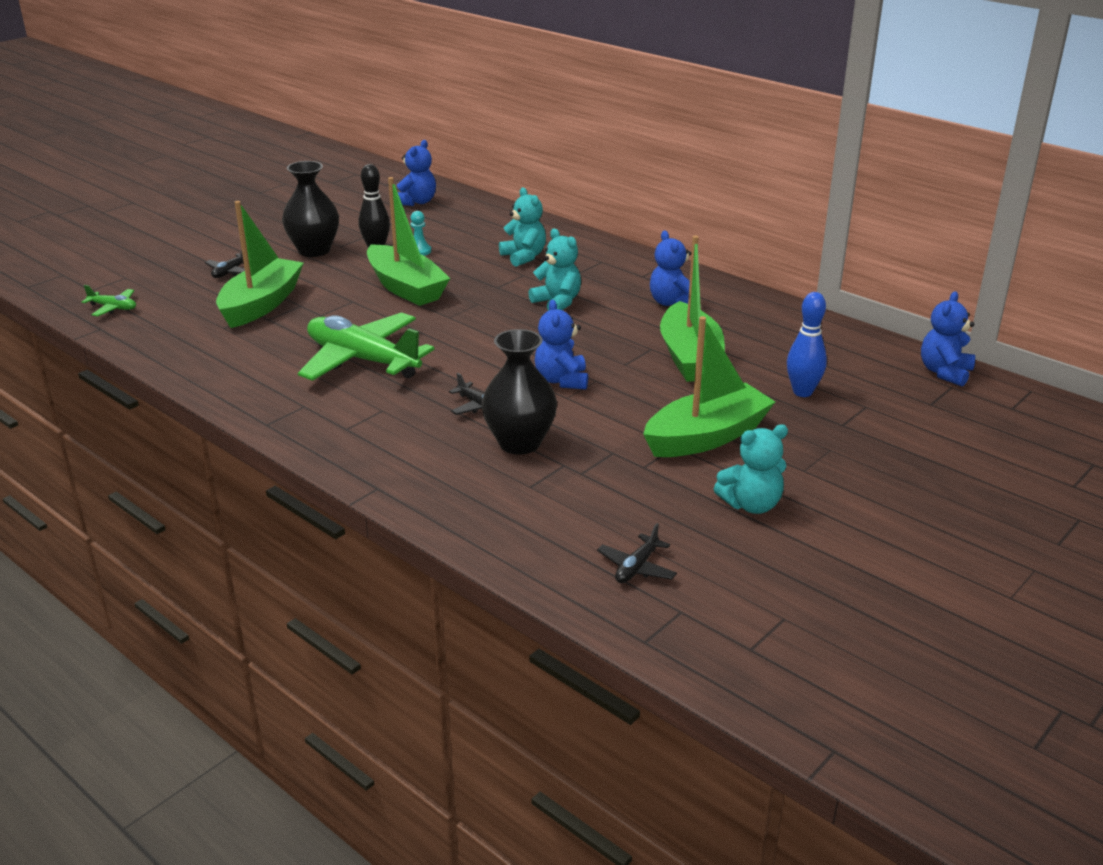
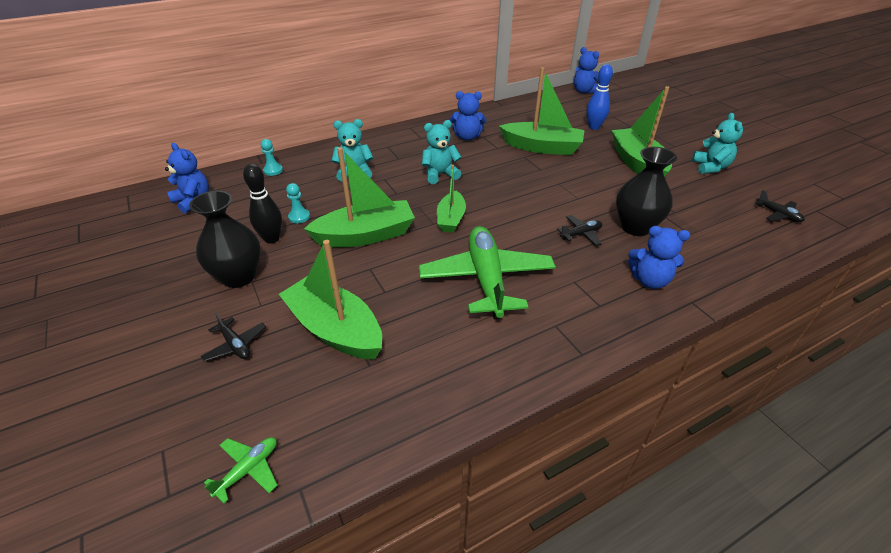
camera: 70 degrees left, 10 degrees up
green plane [298,312,435,381] -> green plane turned 120 degrees clockwise [419,226,556,319]
blue teddy bear [535,300,588,390] -> blue teddy bear moved to [628,226,690,289]
none -> turquoise pawn [261,139,283,176]
none -> green boat [437,165,466,233]

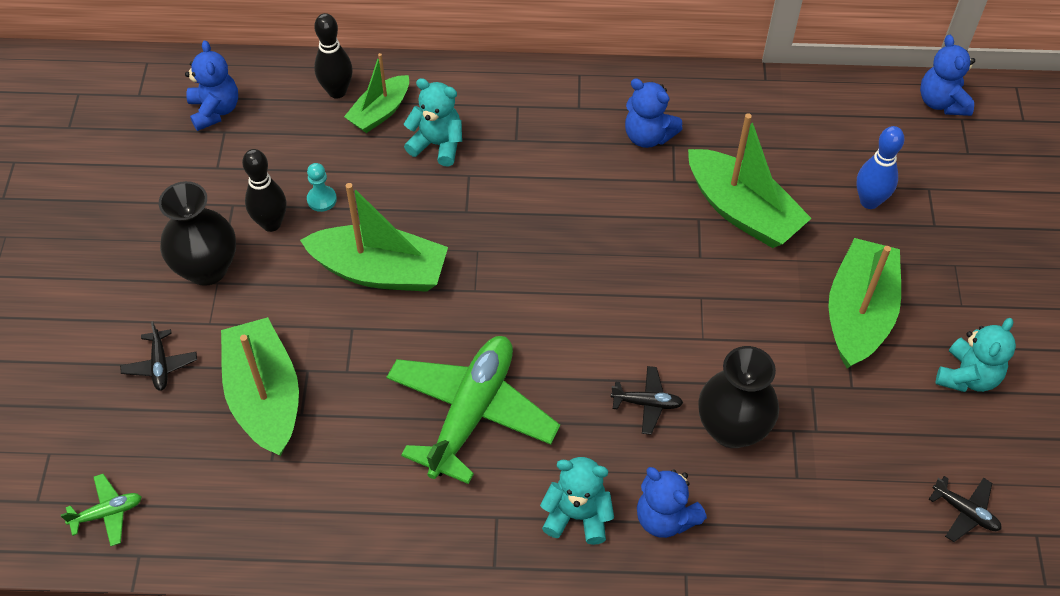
camera: 30 degrees right, 15 degrees up
turquoise pawn [261,139,283,176] -> black bowling pin [314,13,353,99]
turquoise teddy bear [422,120,462,184] -> turquoise teddy bear moved to [540,457,614,545]
green boat [437,165,466,233] -> green boat moved to [344,53,409,133]
black plane [755,190,805,222] -> black plane turned 45 degrees counterclockwise [928,476,1001,542]

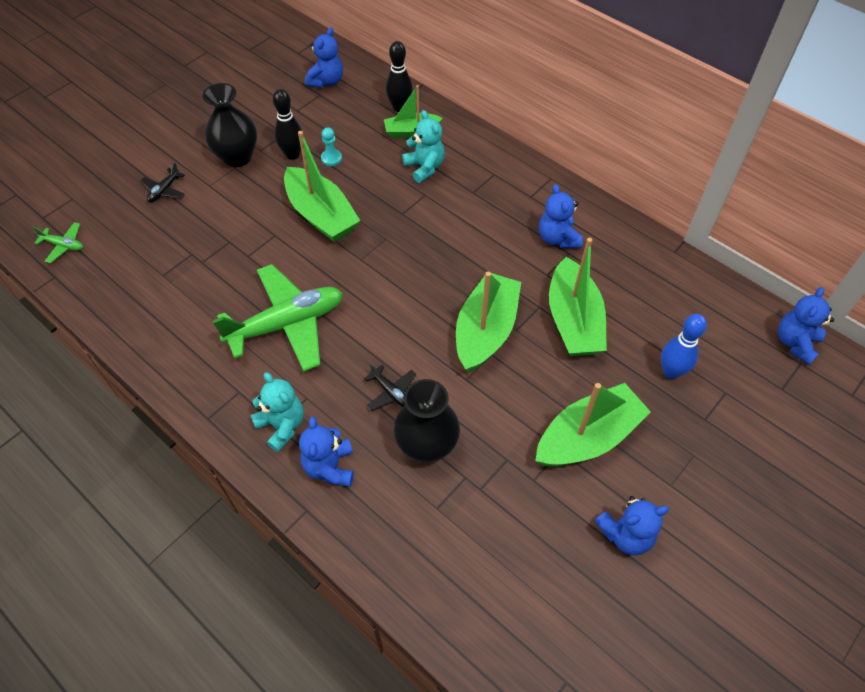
camera: 40 degrees right, 0 degrees up
green boat [221,317,299,456] -> green boat moved to [456,272,521,373]
black plane [928,476,1001,542] -> none
turquoise teddy bear [936,318,1016,392] -> blue teddy bear [595,496,669,556]

